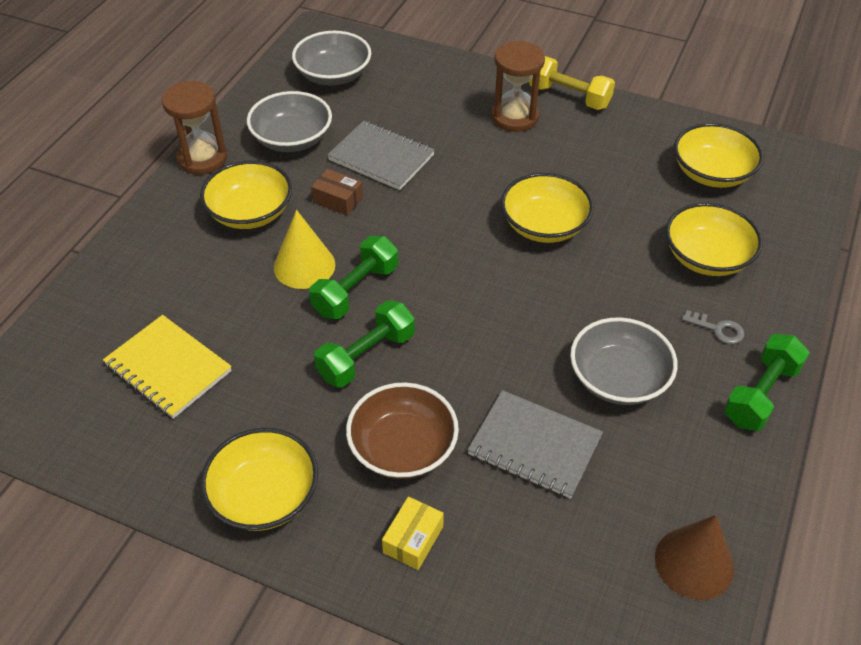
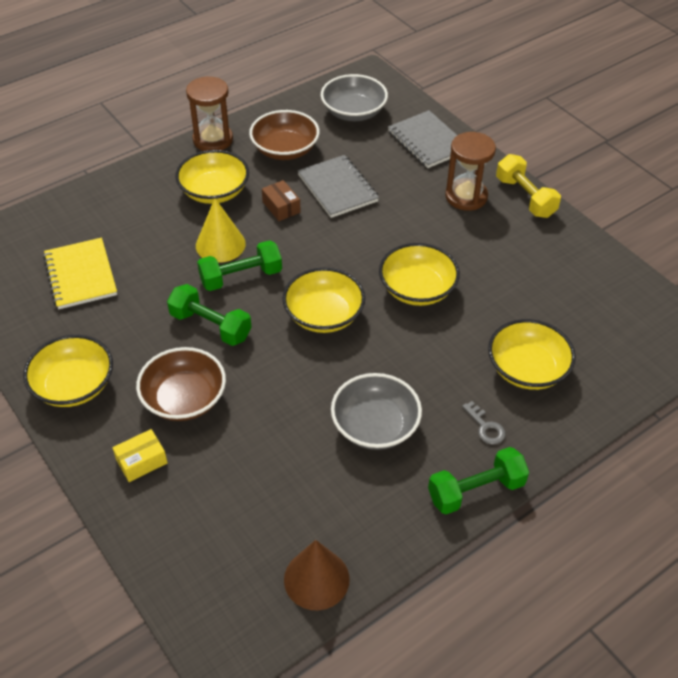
camera: 30 degrees right, 0 degrees up
grey bowl [247,91,332,152] -> brown bowl [249,110,320,160]
green dumbbell [314,300,415,388] -> green dumbbell turned 45 degrees clockwise [167,284,252,346]
grey notebook [467,390,603,499] -> grey notebook moved to [388,110,457,168]
yellow bowl [674,123,764,188] -> yellow bowl moved to [283,268,365,333]

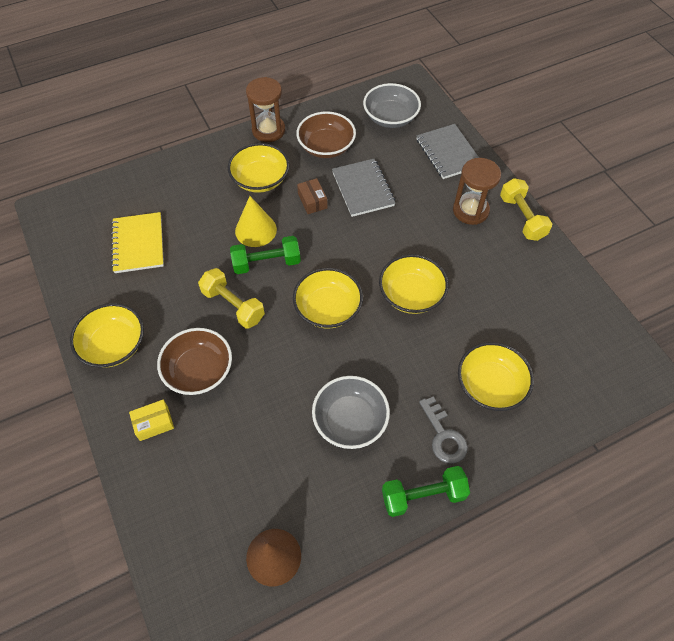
camera: 10 degrees right, 10 degrees up
green dumbbell [167,284,252,346] -> yellow dumbbell [198,268,265,329]
grey key [462,401,506,445] -> grey key [419,397,468,464], size x1.51

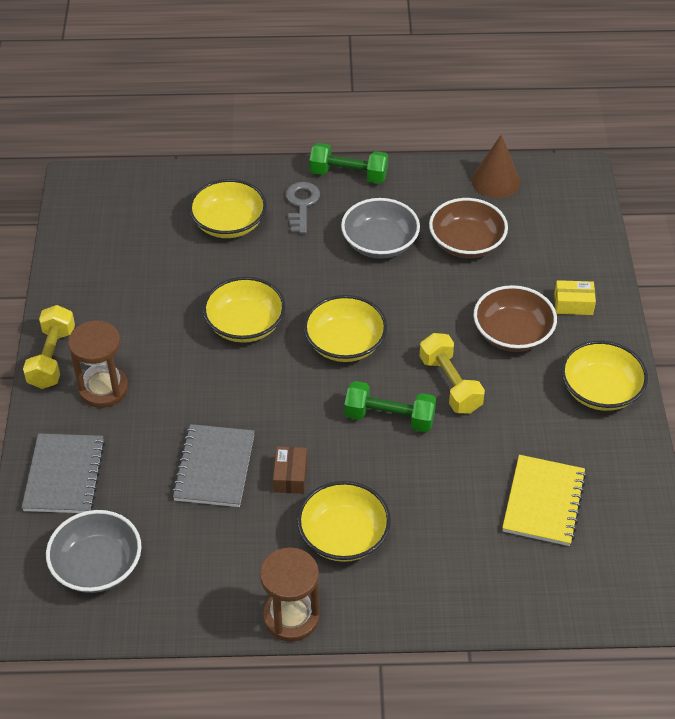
camera: 155 degrees left, 10 degrees down
yellow cone [235,196,277,247] -> none
brown bowl [296,111,356,158] -> brown bowl moved to [429,198,508,258]

